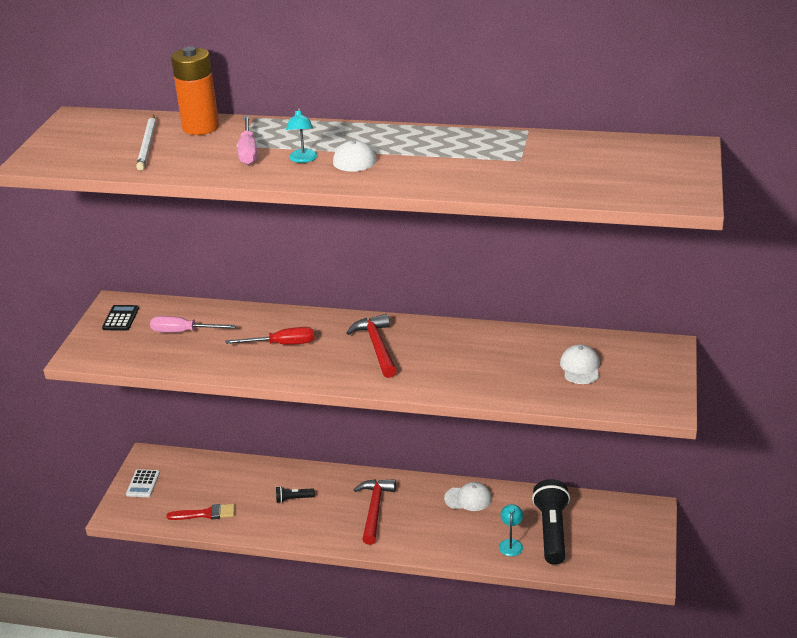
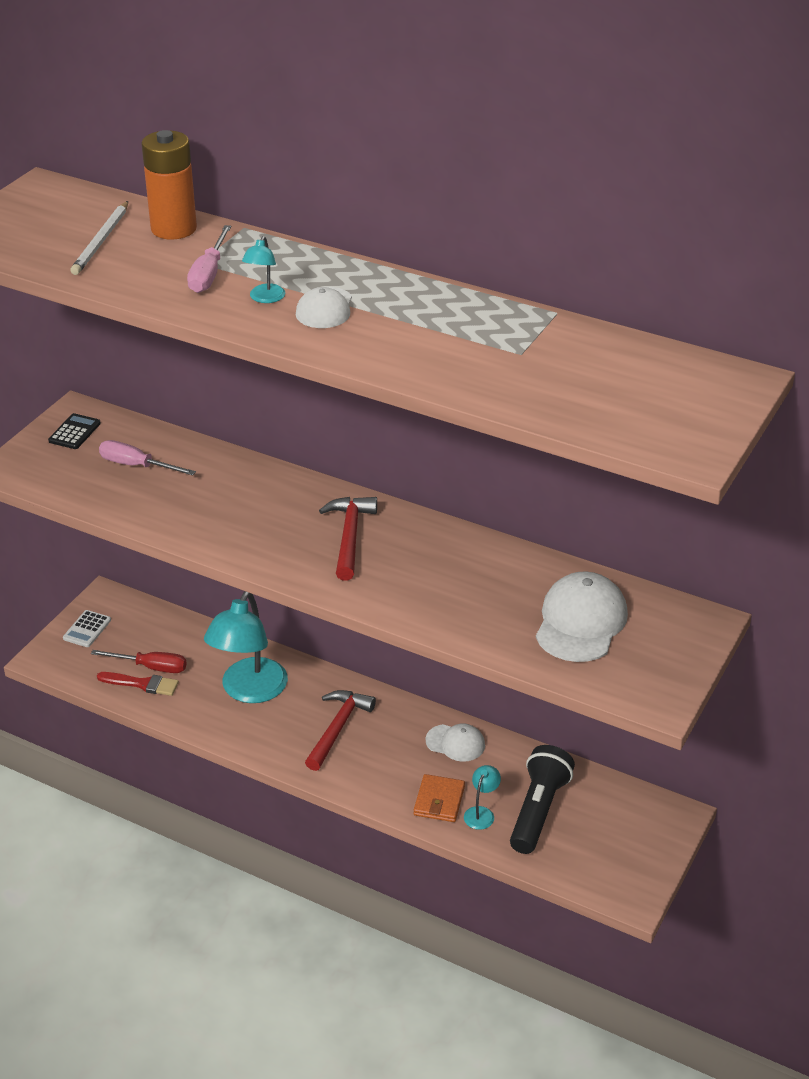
camera: 15 degrees right, 5 degrees up
red screwdriver [226,327,314,345] -> red screwdriver moved to [91,650,187,673]
black flashlight [276,486,315,503] -> turquoise lamp [204,591,288,703]
white cap [560,345,600,384] -> white cap [536,571,628,662], size x1.67
none -> orange wallet [414,774,465,822]

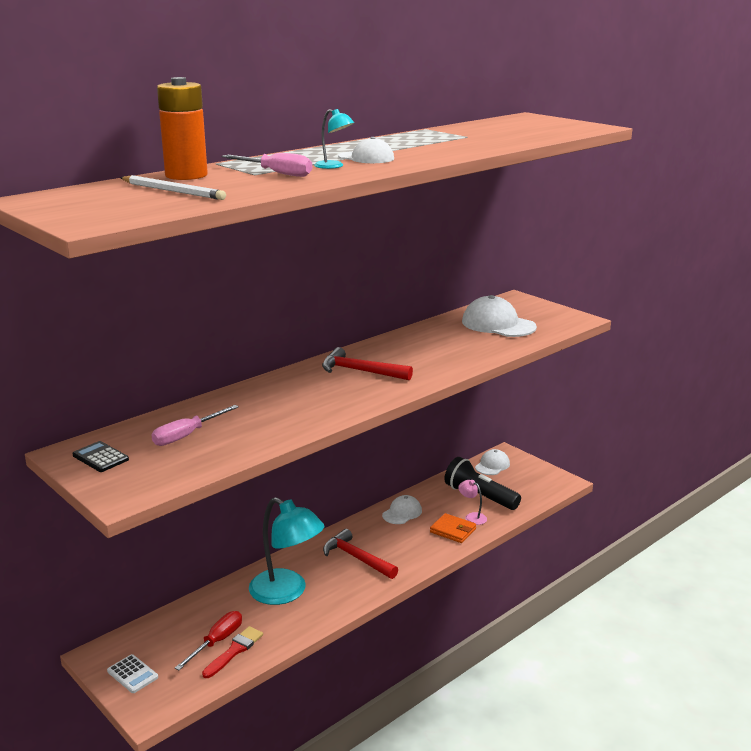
camera: 70 degrees left, 15 degrees down
turquoise lamp [464,765,501,830] -> pink lamp [458,480,487,525]
none -> white cap [475,449,510,475]

